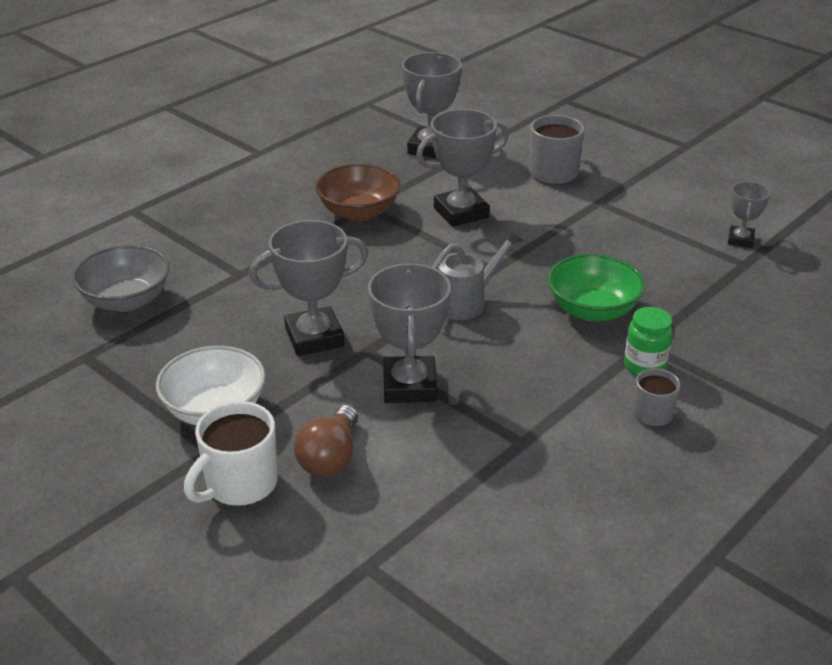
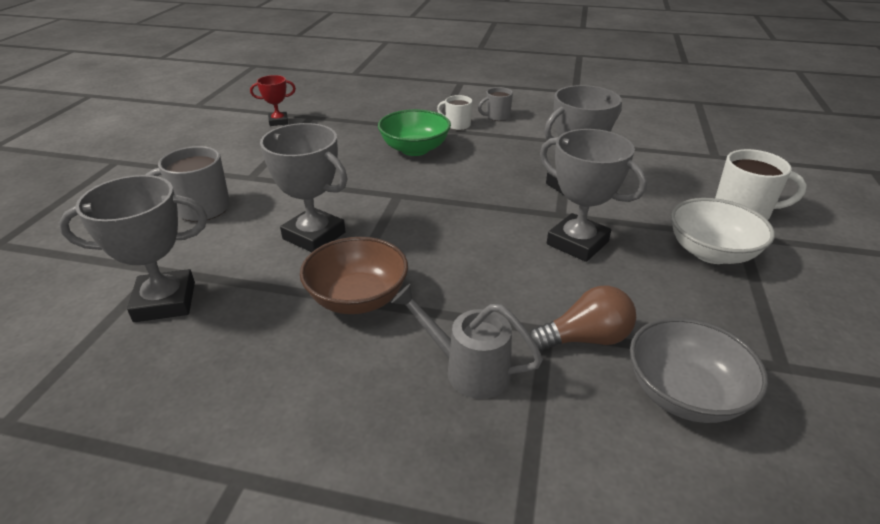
camera: 120 degrees left, 0 degrees up
brown light bulb [294,405,358,477] -> brown light bulb moved to [529,286,636,351]
grey watering can [432,228,523,320] -> grey watering can moved to [391,284,543,399]
green jar [624,307,673,375] -> white mug [437,95,472,130]
grey trophy [728,182,770,248] -> red trophy [250,75,296,126]

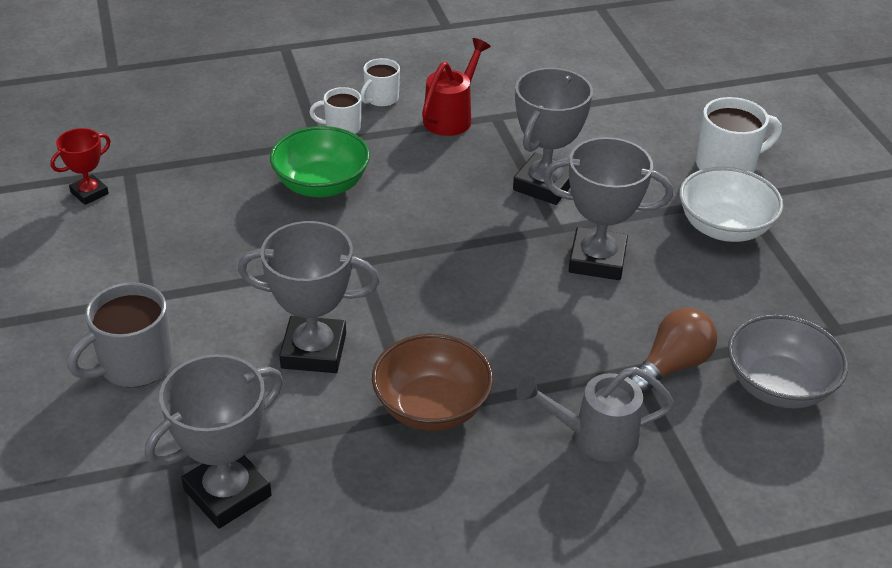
camera: 30 degrees left, 5 degrees up
grey mug [478,87,513,121] -> white mug [360,58,400,107]
none -> red watering can [422,38,491,136]

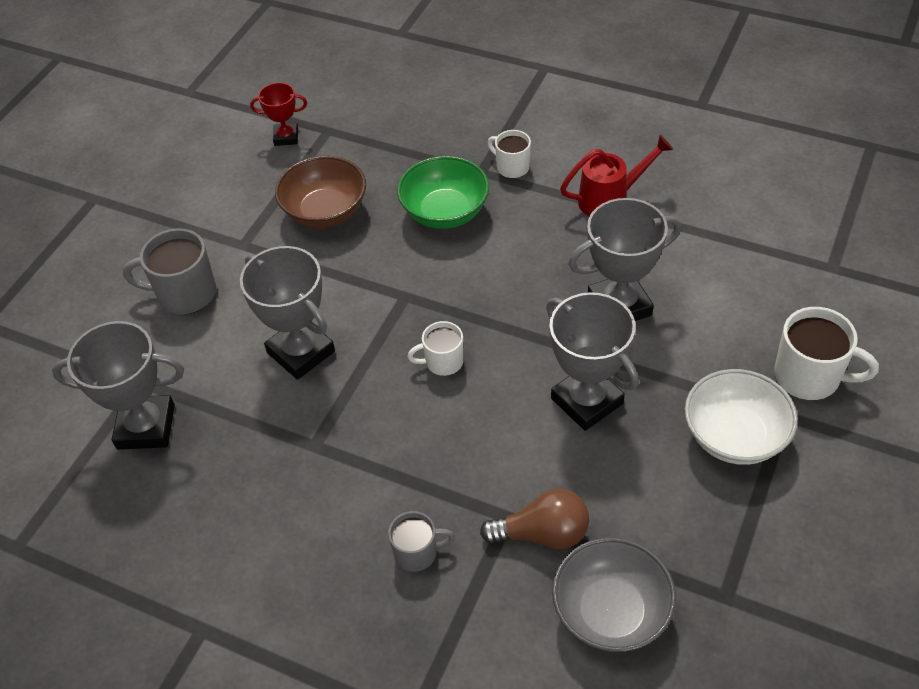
camera: 45 degrees right, 10 degrees up
white mug [360,58,400,107] -> white mug moved to [408,321,464,376]
brown bowl [372,334,493,431] -> brown bowl moved to [275,156,366,228]
grey watering can [516,367,674,462] -> grey mug [388,511,455,572]

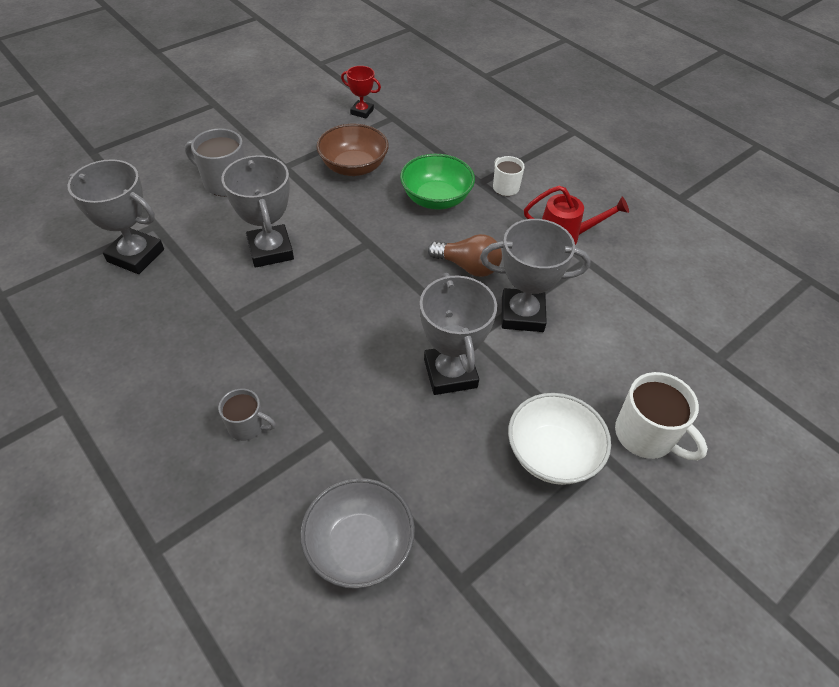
camera: 20 degrees right, 0 degrees up
white mug [408,321,464,376] -> none
brown light bulb [480,489,589,549] -> brown light bulb moved to [428,234,502,277]

